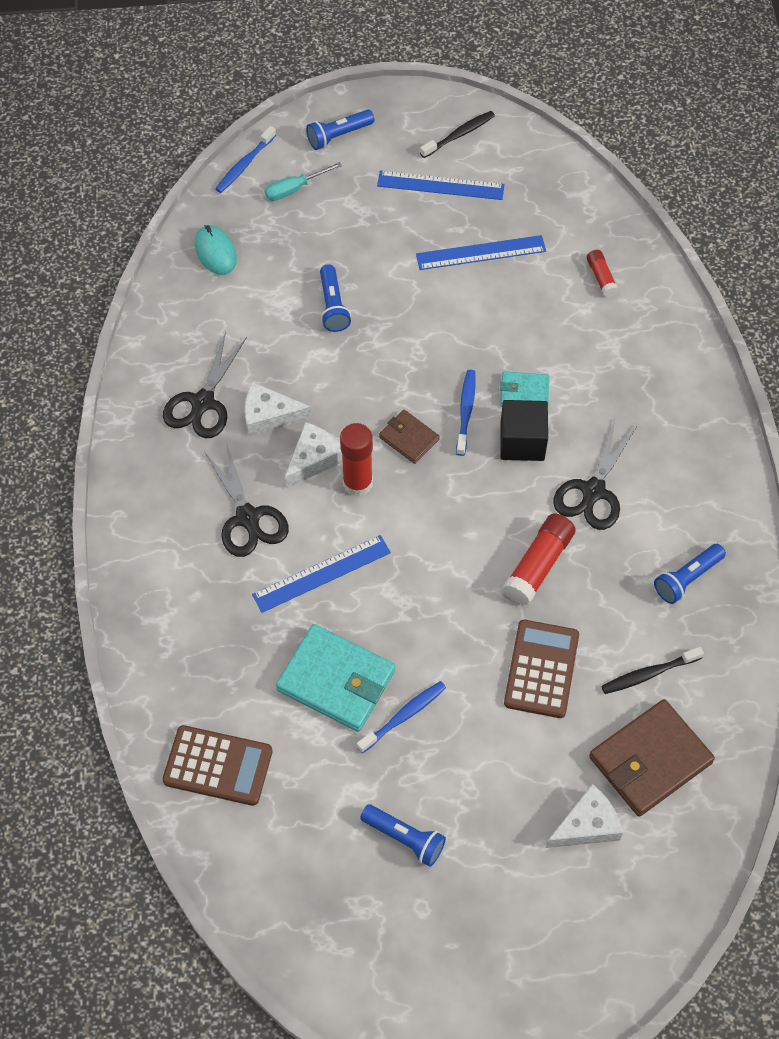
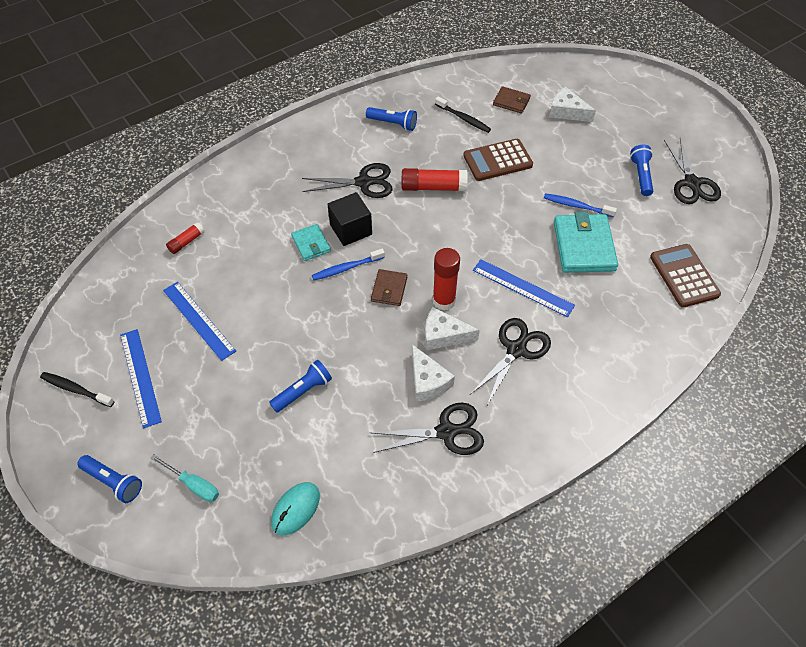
camera: 120 degrees left, 5 degrees down
blue toothbrush [215,126,276,193] -> none
brown wallet [589,699,715,817] -> brown wallet [493,86,531,114], size x0.54
none -> black scissors [664,138,721,204]

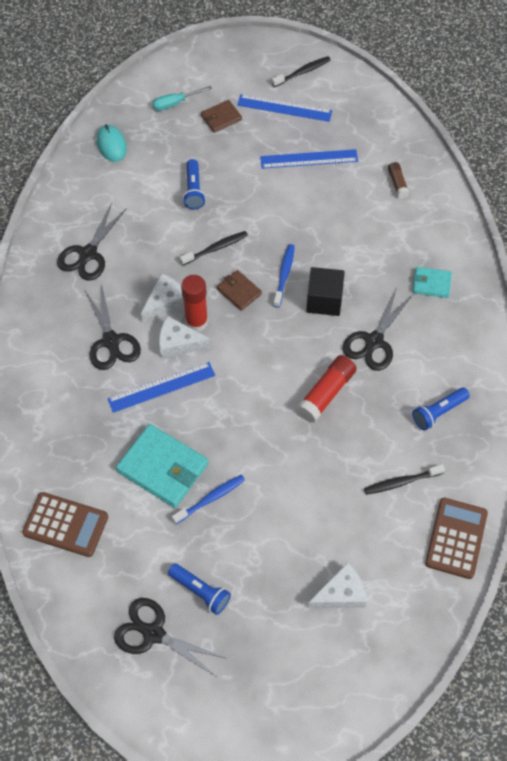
camera: 125 degrees right, 5 degrees up
blue flashlight [77,455,142,503] -> none
red glue stick [166,222,204,254] -> brown glue stick [388,162,409,199]
turquoise wallet [291,224,331,261] -> turquoise wallet moved to [413,267,452,298]
white cheese [412,344,455,402] -> white cheese moved to [159,316,212,358]
brown calculator [463,139,533,181] -> brown calculator moved to [425,498,488,579]
brown wallet [493,86,531,114] -> brown wallet moved to [201,100,242,133]
none -> black toothbrush [180,231,248,265]

